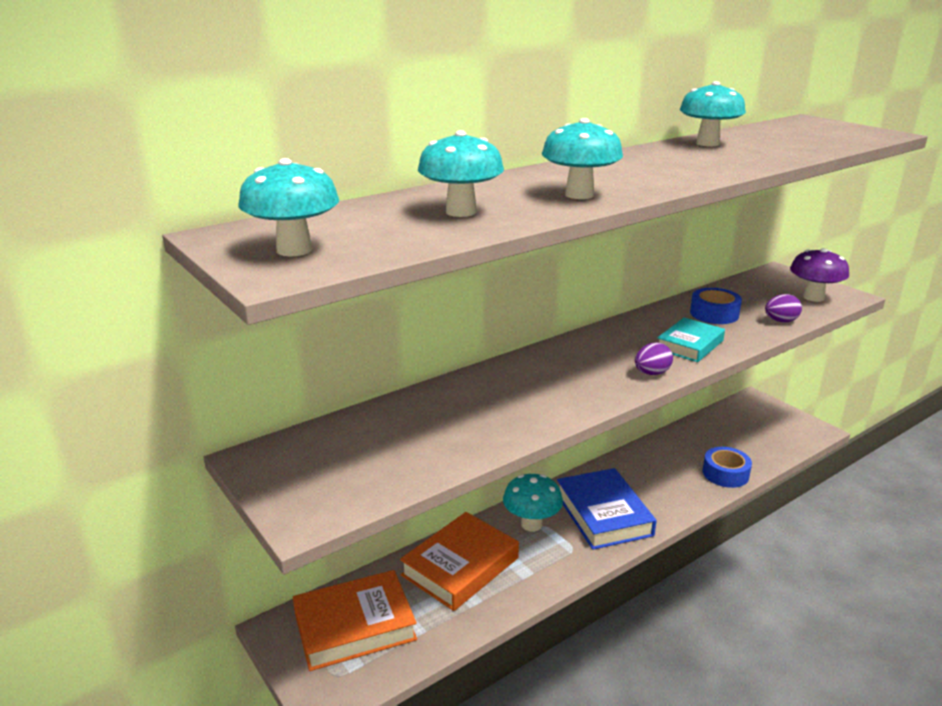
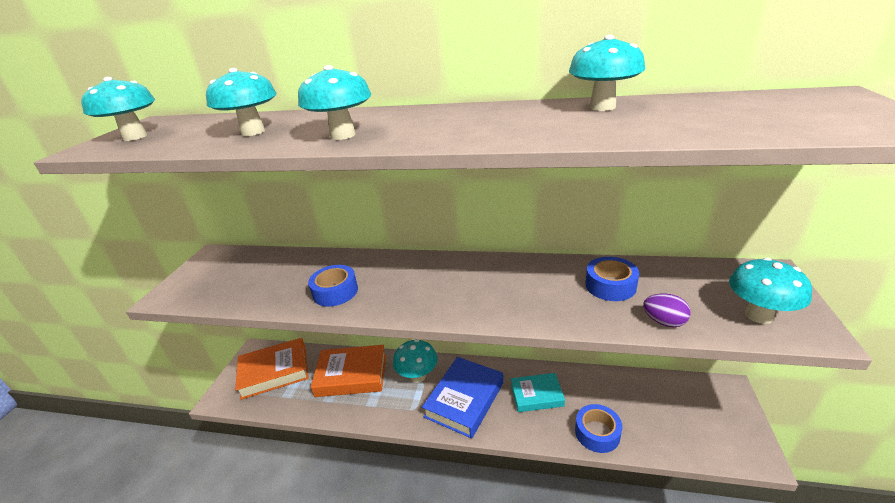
camera: 50 degrees right, 5 degrees up
orange book [293,570,417,671] -> orange book turned 45 degrees counterclockwise [235,338,309,400]
purple egg [635,343,673,375] -> none
turquoise book [657,317,725,362] -> turquoise book moved to [511,373,565,412]
purple mushroom [790,248,849,302] -> turquoise mushroom [729,258,812,324]
none -> blue tape [308,265,358,307]

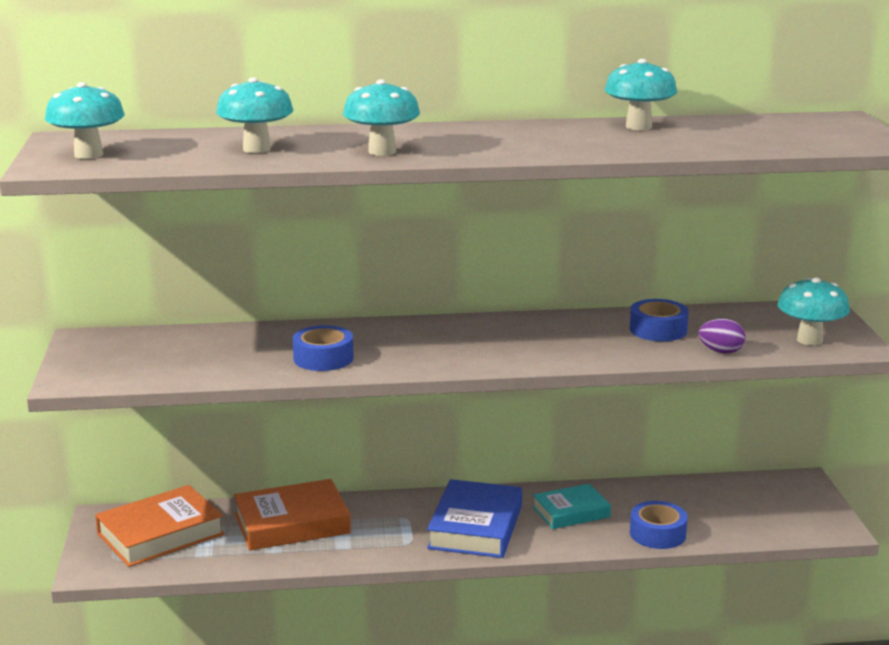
camera: 20 degrees left, 10 degrees down
turquoise mushroom [393,339,438,383] -> none

